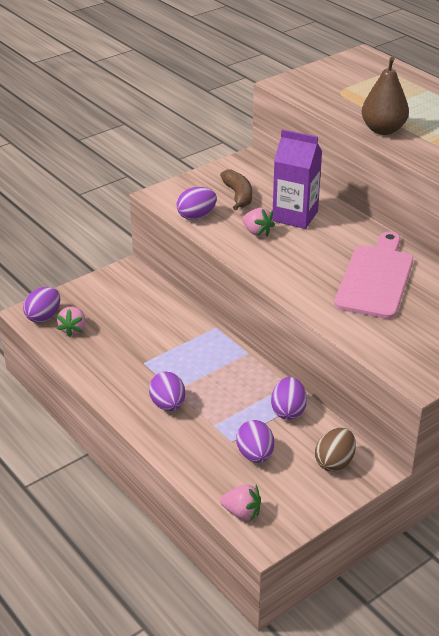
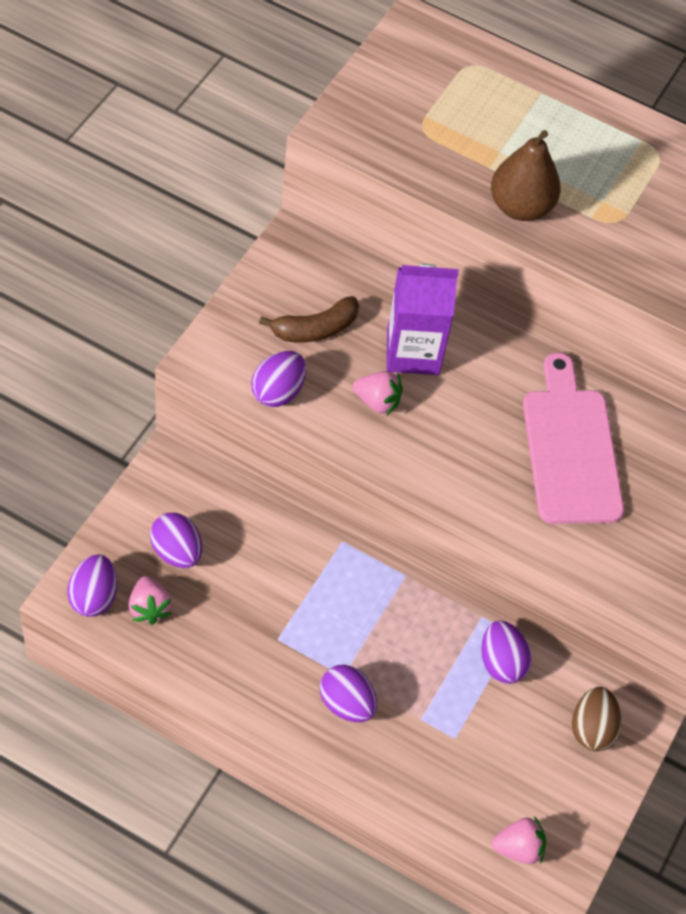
camera: 30 degrees left, 20 degrees up
brown banana [220,169,252,210] -> brown banana turned 105 degrees clockwise [259,296,359,342]
purple egg [236,420,274,463] -> purple egg moved to [150,513,202,568]

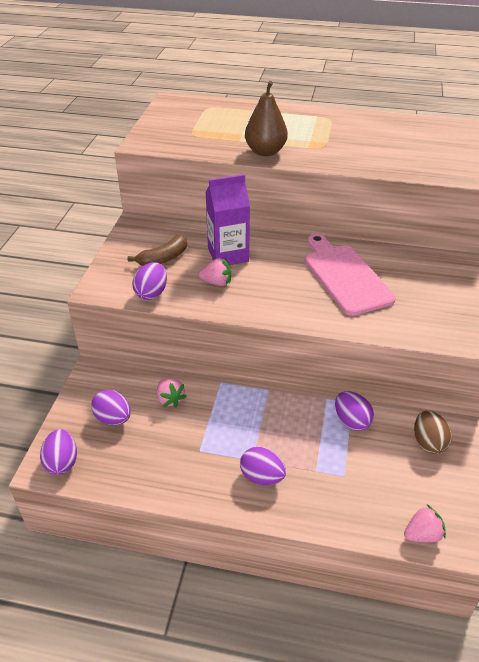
camera: 10 degrees left, 15 degrees down
pink strawberry [128,576,172,625] -> pink strawberry moved to [157,378,186,408]

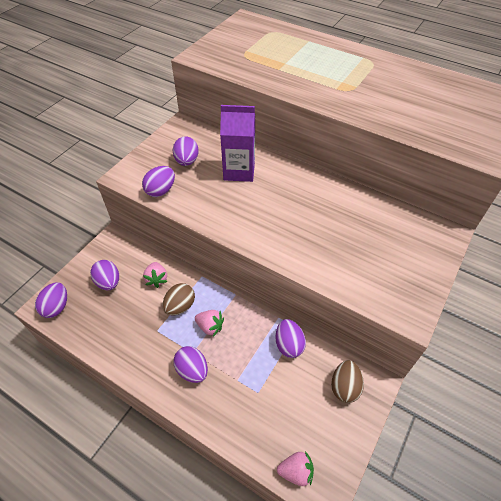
camera: 20 degrees right, 10 degrees up
brown banana [127,235,187,266] -> purple egg [173,136,199,166]
pink strawberry [199,258,231,286] -> pink strawberry moved to [195,310,224,337]
brown pear [245,81,288,156] -> none
pink cutting board [305,234,396,316] -> none
none -> brown egg [163,283,195,315]

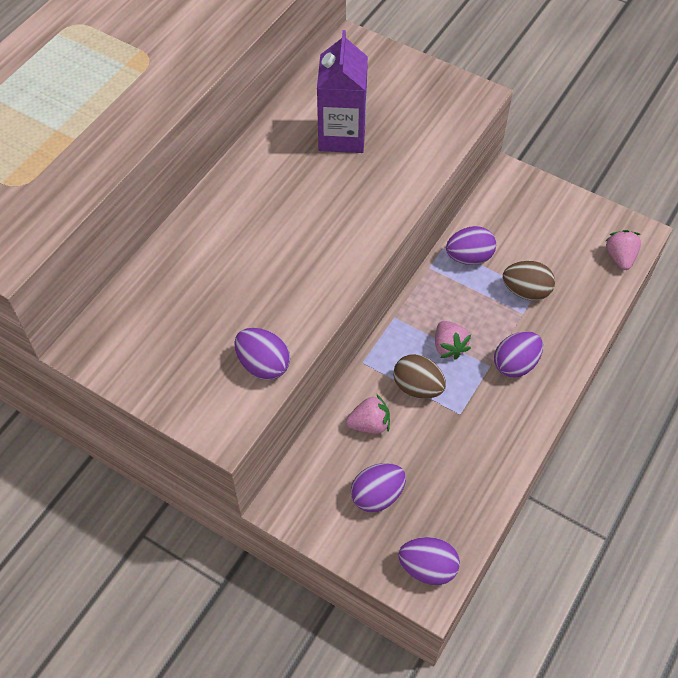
camera: 90 degrees left, 5 degrees up
purple egg [173,136,199,166] -> none
pink strawberry [195,310,224,337] -> pink strawberry turned 135 degrees clockwise [435,321,471,360]
purple carton [220,105,255,182] -> purple carton moved to [317,30,368,153]
brown egg [331,360,364,403] -> brown egg moved to [503,261,555,301]

